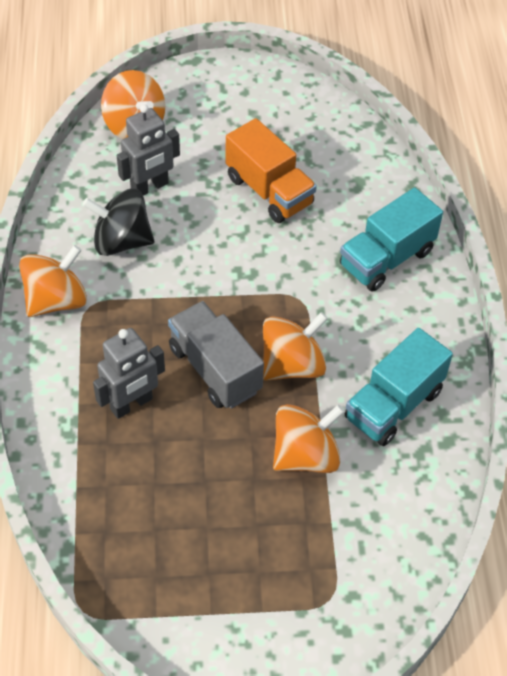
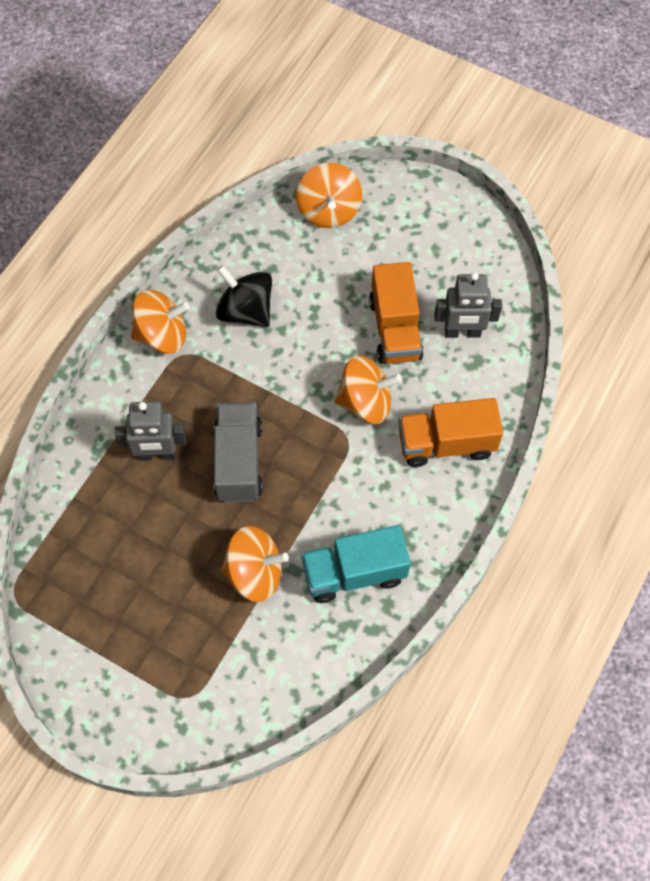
camera: 35 degrees right, 10 degrees up
grey robot [117,104,180,196] -> grey robot moved to [434,272,502,338]
orange spinning top [263,312,328,381] -> orange spinning top moved to [334,355,402,424]
turquoise truck [340,188,443,292] -> orange truck [399,398,503,467]

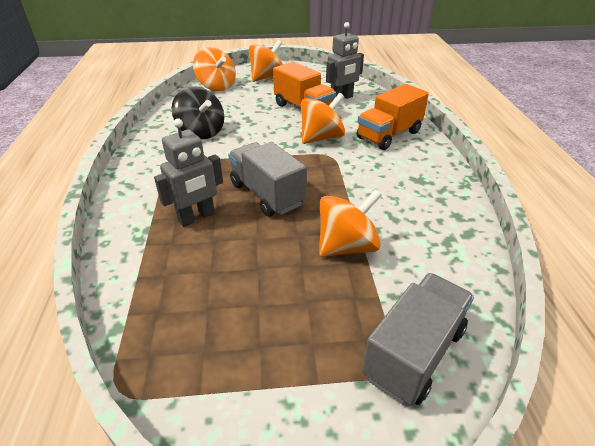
camera: 35 degrees left, 25 degrees down
orange spinning top [131,289,190,354] -> orange spinning top moved to [249,40,283,82]
black spinning top [216,265,272,327] -> black spinning top turned 135 degrees counterclockwise [172,86,224,139]
turquoise truck [301,525,411,603] -> none
none -> grey truck [362,273,474,405]

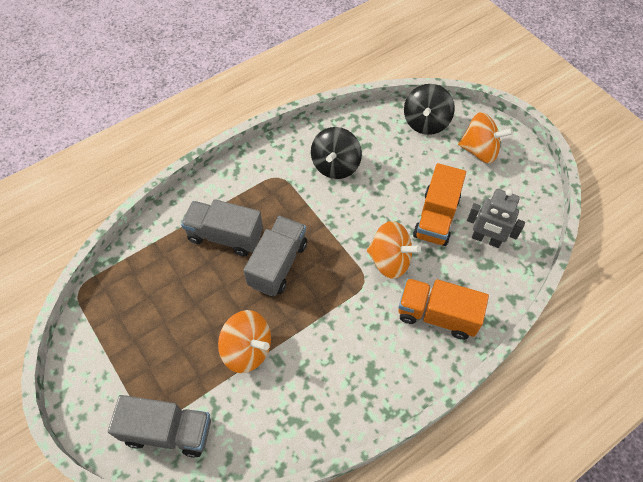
camera: 60 degrees right, 20 degrees up
grey robot [154,119,223,227] -> grey truck [181,199,263,256]
orange spinning top [193,47,236,91] -> black spinning top [404,84,455,135]

